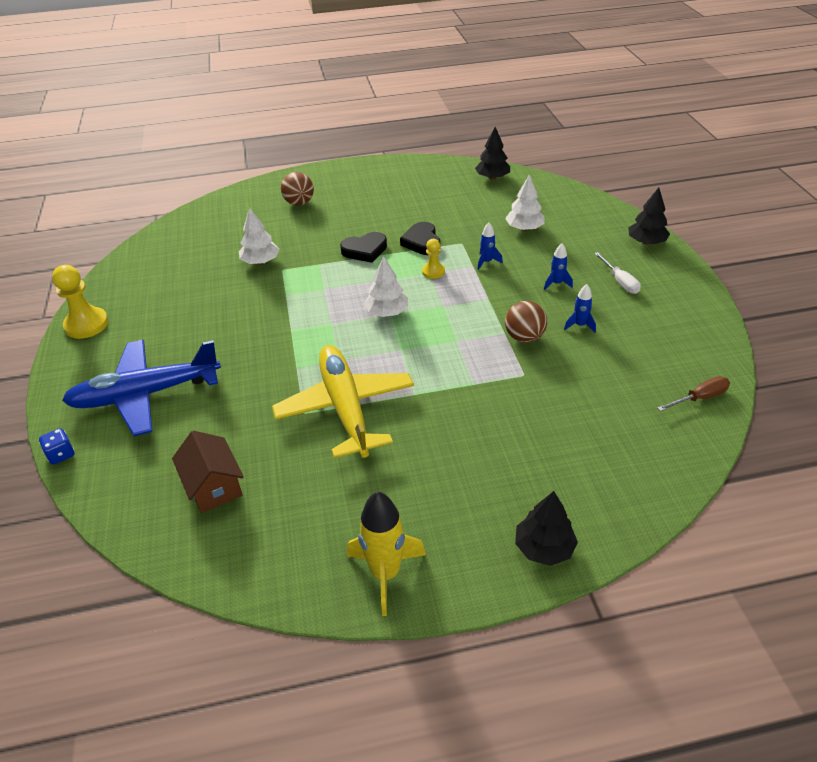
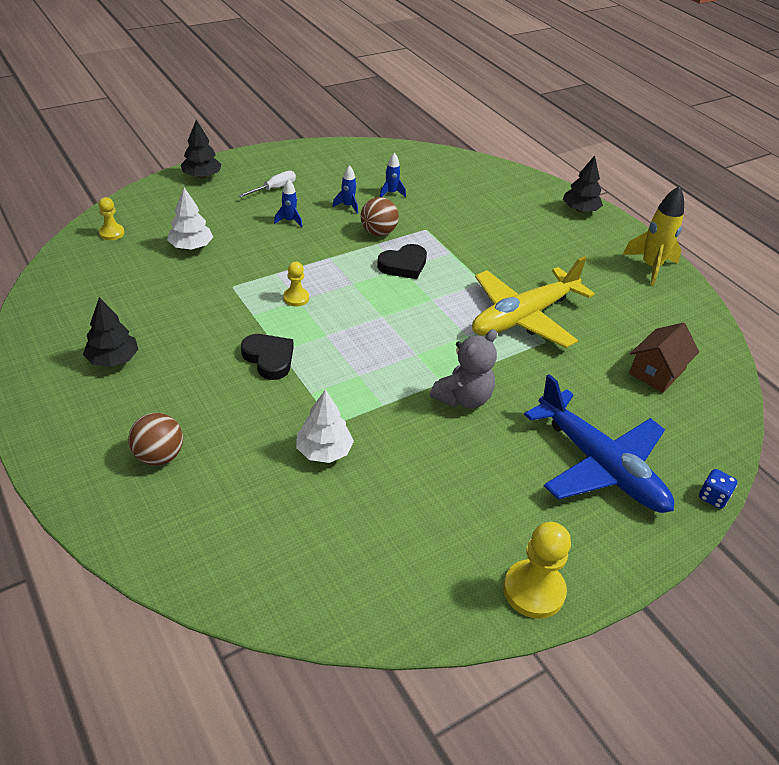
camera: 115 degrees left, 0 degrees up
white tree [364,256,408,317] -> none
black heart [400,222,440,255] -> black heart moved to [377,244,427,279]
black tree [475,127,510,180] -> black tree moved to [83,297,138,367]
blue rocket [477,223,503,270] -> blue rocket moved to [380,153,406,197]
brown screwdriver [657,376,730,411] -> none
none -> yellow pawn [99,197,124,240]
none -> grey teddy bear [430,329,497,408]

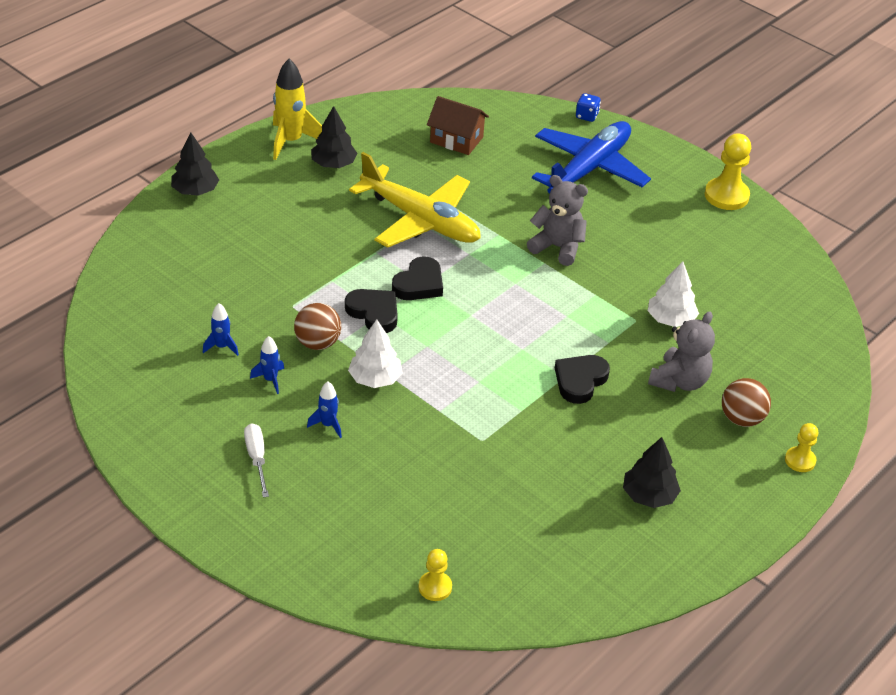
camera: 105 degrees left, 0 degrees up
white tree [167,187,213,250] -> white tree moved to [348,319,403,388]
black tree [180,120,221,179] -> black tree moved to [311,106,358,168]
white screwdriver [238,171,296,197] -> white screwdriver turned 45 degrees clockwise [244,423,269,497]
yellow pawn [283,262,309,307] -> yellow pawn moved to [785,423,818,472]
none -> black heart [392,256,443,300]
none -> grey teddy bear [648,311,715,392]

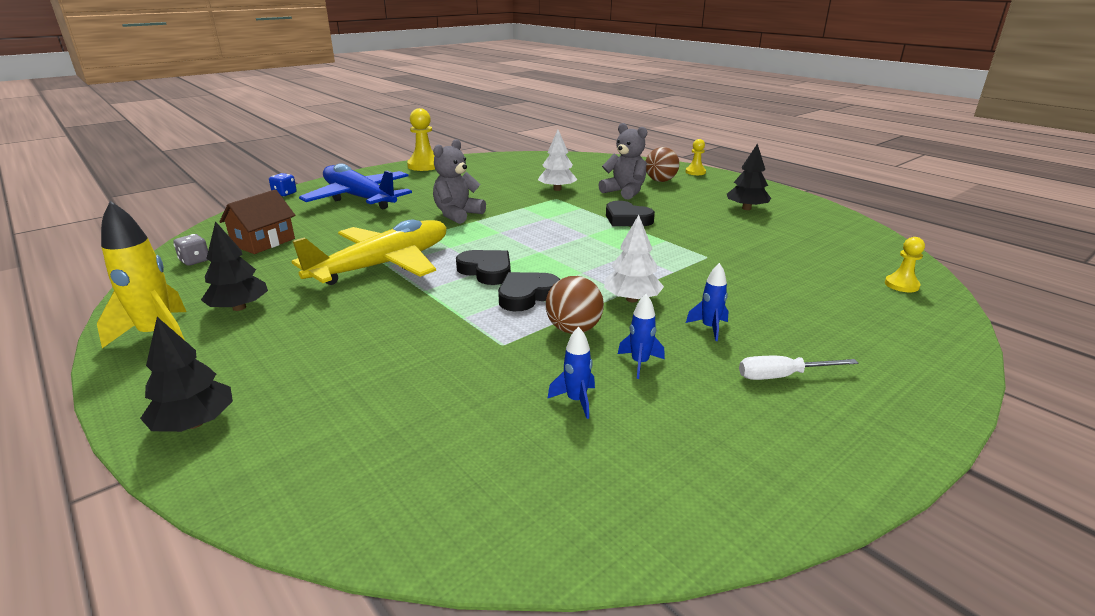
camera: 80 degrees left, 15 degrees down
none -> grey dice [173,234,208,266]

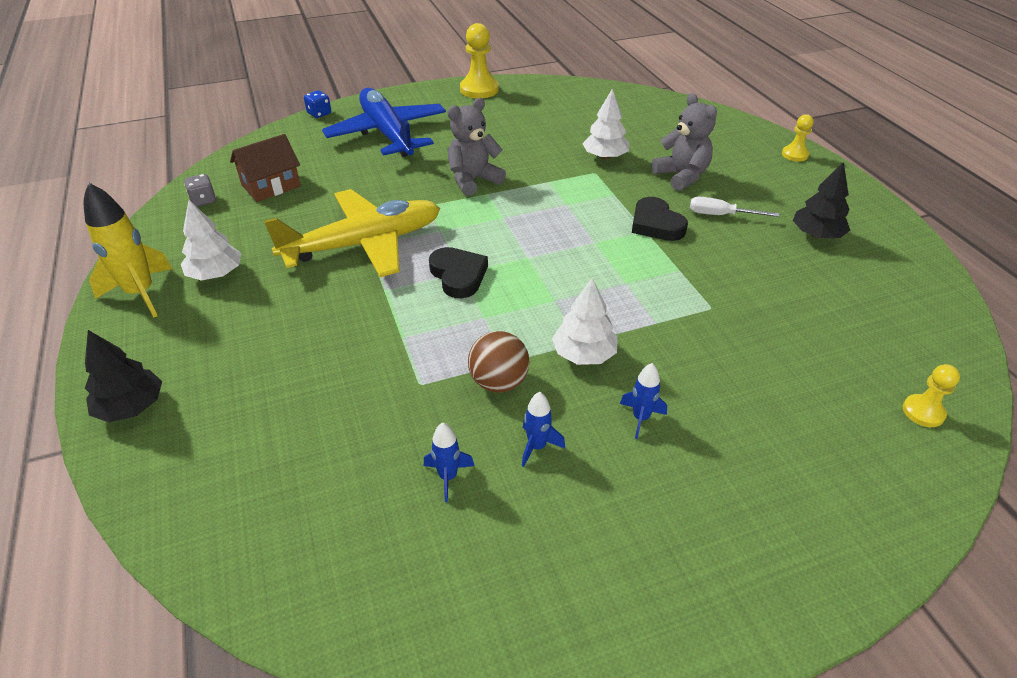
camera: 20 degrees right, 15 degrees up
black tree [201,221,268,311] -> white tree [181,200,241,281]
black heart [498,272,560,311] -> none
brown ball [646,147,680,182] -> none
white screwdriver [739,356,858,380] -> white screwdriver moved to [690,197,779,217]

